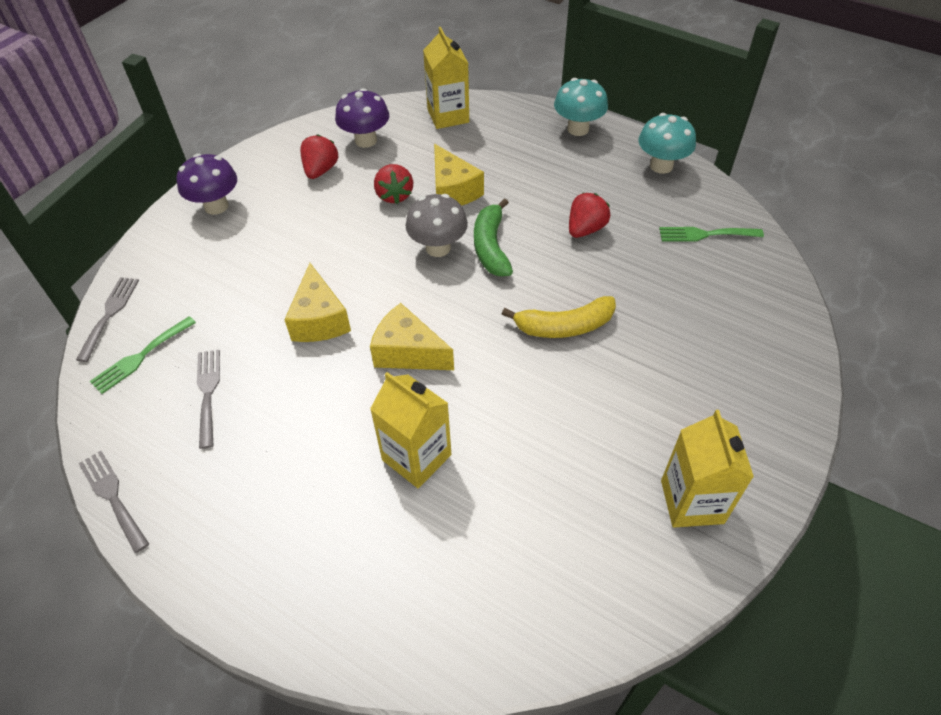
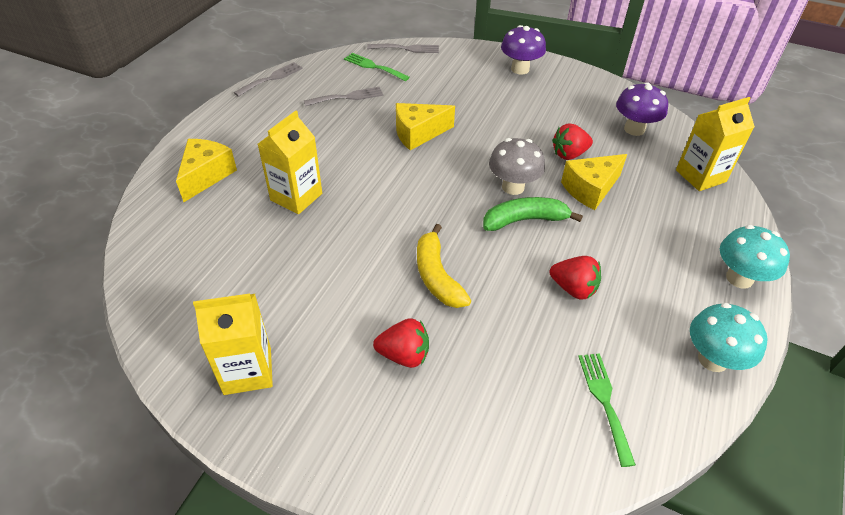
camera: 80 degrees right, 5 degrees down
red strawberry [300,134,338,179] -> red strawberry moved to [373,318,429,368]
yellow cheese [370,303,454,370] -> yellow cheese moved to [176,139,237,202]

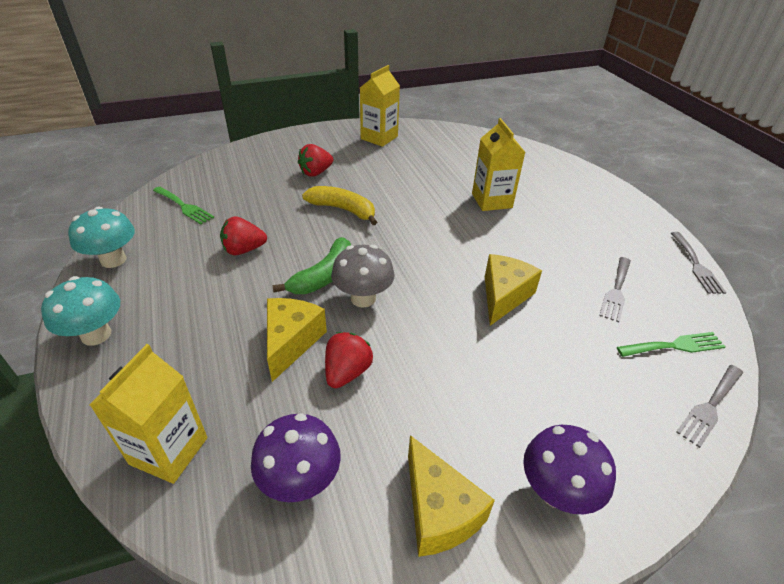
camera: 135 degrees right, 5 degrees down
yellow cheese [176,139,237,202] -> yellow cheese moved to [408,435,495,557]

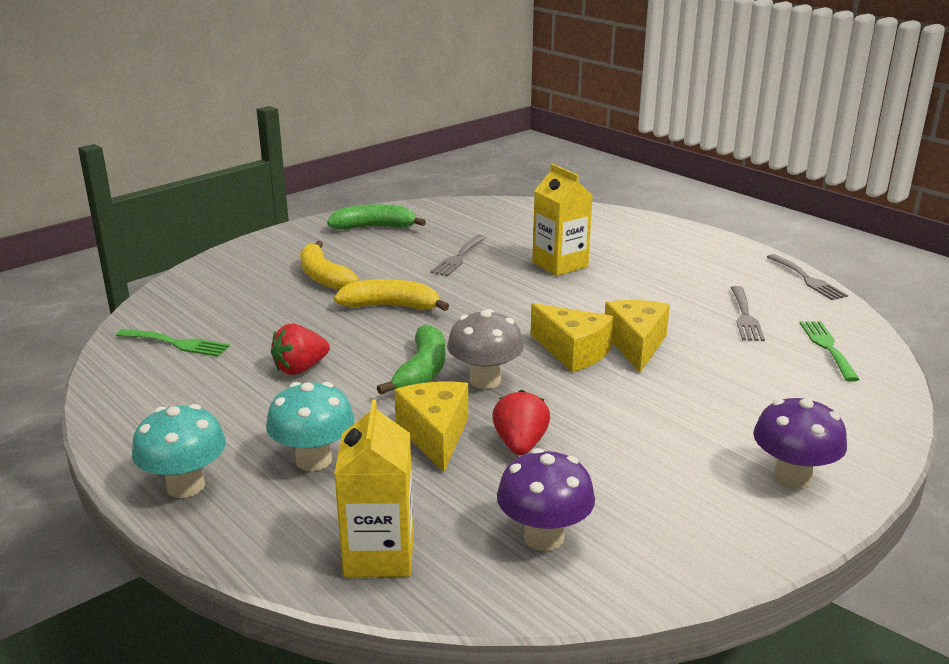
camera: 20 degrees left, 15 degrees down
turquoise mushroom [68,207,135,268] -> turquoise mushroom moved to [266,382,355,471]
red strawberry [298,144,333,177] -> yellow banana [300,241,359,290]
yellow carton [360,65,400,147] -> green banana [327,204,426,230]
yellow cheese [408,435,495,557] -> yellow cheese moved to [531,303,613,372]
green fork [617,332,725,357] -> green fork turned 60 degrees counterclockwise [800,321,860,382]
grey fork [676,365,743,448] -> grey fork moved to [430,235,486,276]

